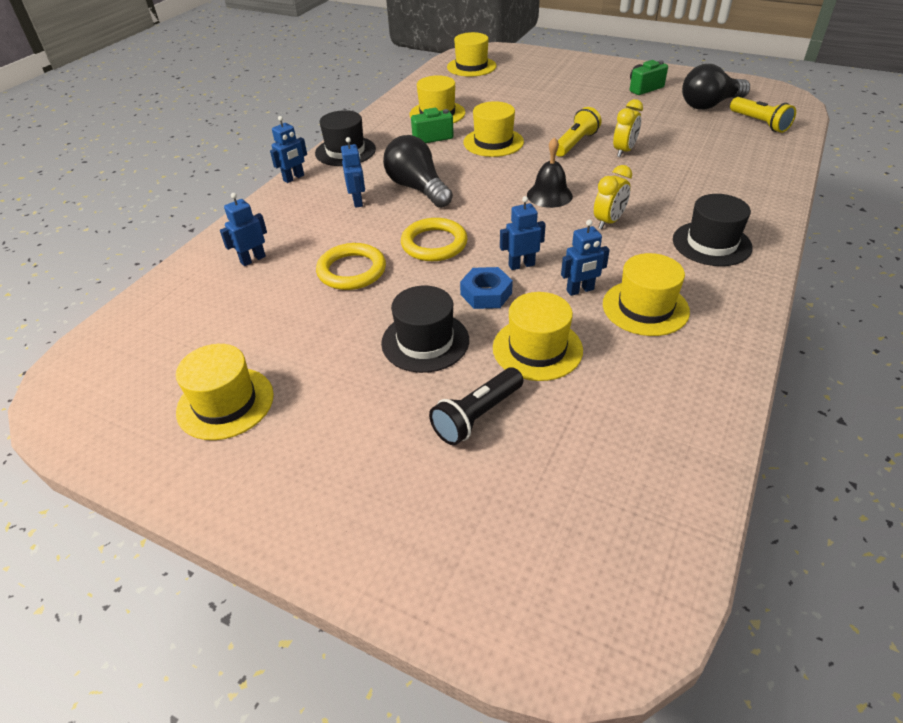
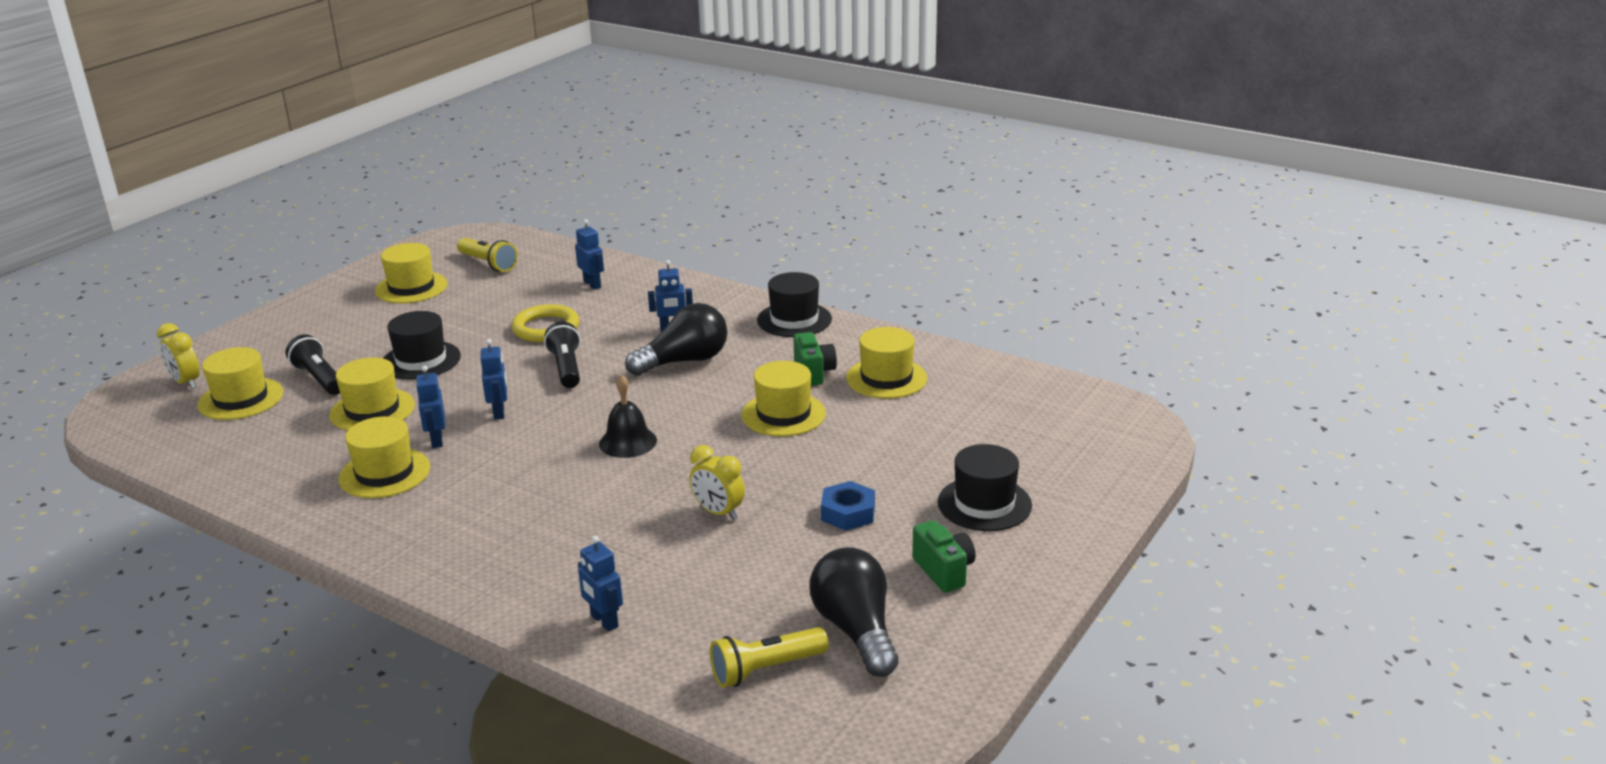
camera: 95 degrees right, 15 degrees down
blue robot [270,116,307,183] -> blue robot moved to [578,536,623,632]
yellow ring [401,218,468,261] -> black flashlight [544,322,580,388]
yellow hat [447,32,497,77] -> yellow hat moved to [198,347,283,420]
blue nut [460,267,513,309] -> blue nut moved to [821,481,875,531]
yellow flashlight [556,107,602,157] -> yellow flashlight moved to [457,238,518,272]
yellow clock [594,165,632,229] -> yellow clock moved to [157,323,200,389]
black hat [673,194,753,266] -> black hat moved to [938,444,1032,531]

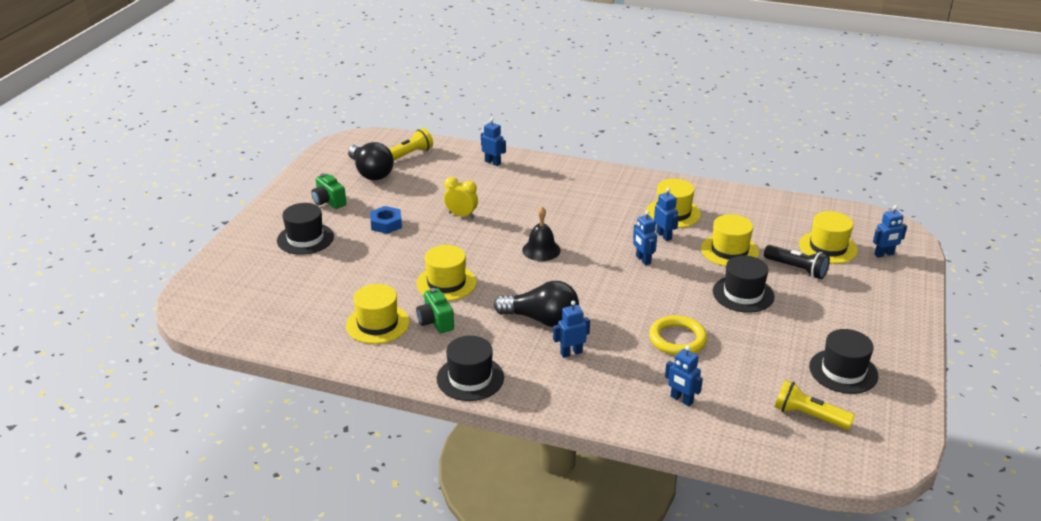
camera: 165 degrees right, 5 degrees up
yellow clock [157,323,200,389] -> blue robot [873,205,907,258]
yellow hat [375,243,447,303] -> black hat [809,329,878,394]
black flashlight [544,322,580,388] -> none
black light bulb [625,303,727,376] -> black light bulb turned 120 degrees counterclockwise [494,281,579,327]

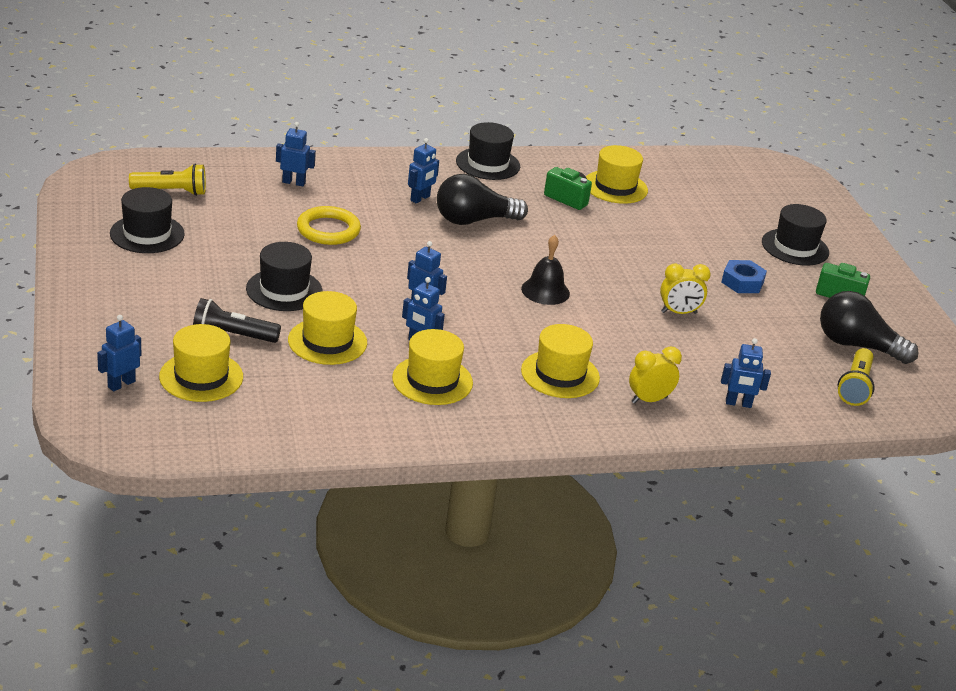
camera: 145 degrees right, 0 degrees up
yellow hat [416,245,477,301] -> yellow hat moved to [521,324,600,398]
none -> yellow clock [629,346,682,404]

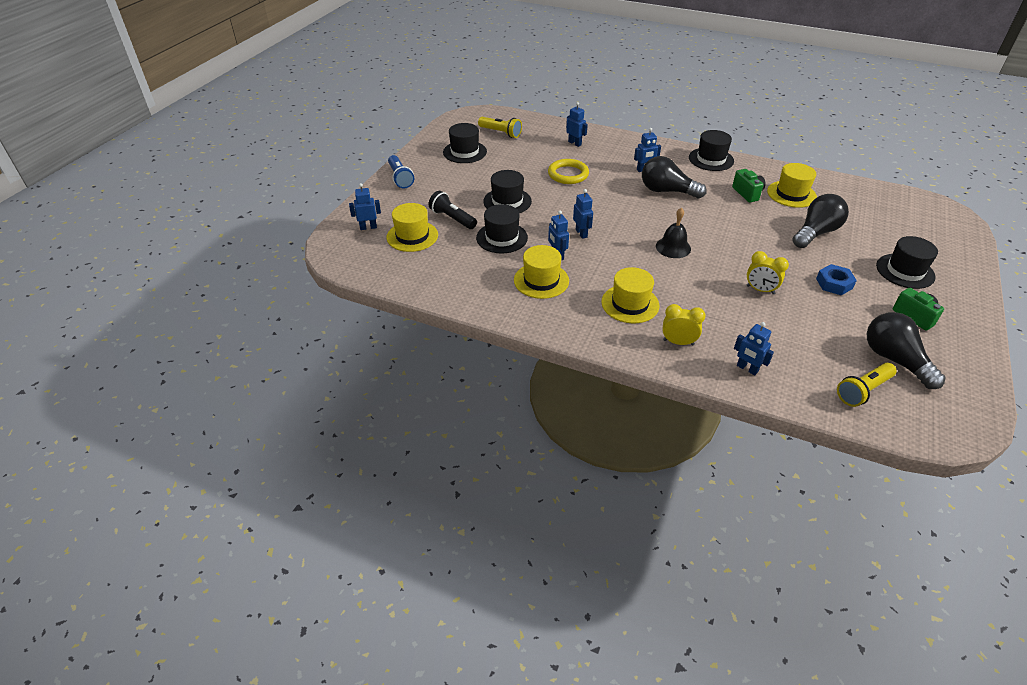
camera: 40 degrees right, 10 degrees up
yellow hat [288,291,367,365] -> black hat [476,204,528,253]
none -> blue flashlight [388,155,414,188]
none -> black light bulb [793,194,849,248]

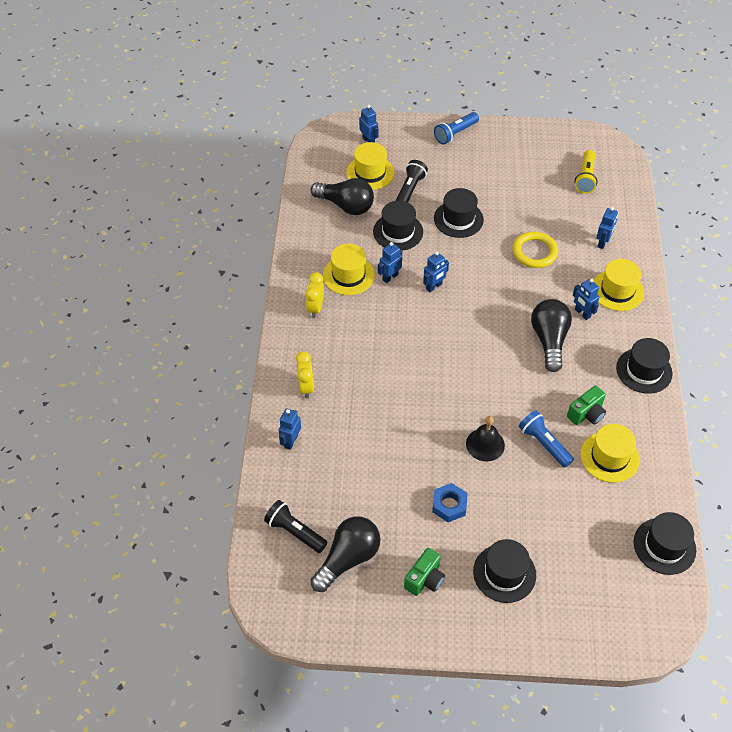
camera: 70 degrees right, 10 degrees up
black hat [443,123,487,163] -> black hat moved to [634,512,697,575]
yellow hat [601,267,659,323] -> yellow hat moved to [593,259,644,311]
black bell [656,207,691,258] -> black bell moved to [466,416,505,462]
yellow clock [747,251,789,294] -> yellow clock moved to [306,272,324,318]
black light bulb [793,194,849,248] -> black light bulb moved to [310,178,374,215]
yellow flashlight [837,363,897,407] -> black flashlight [264,500,327,553]
none -> blue flashlight [519,410,574,468]

